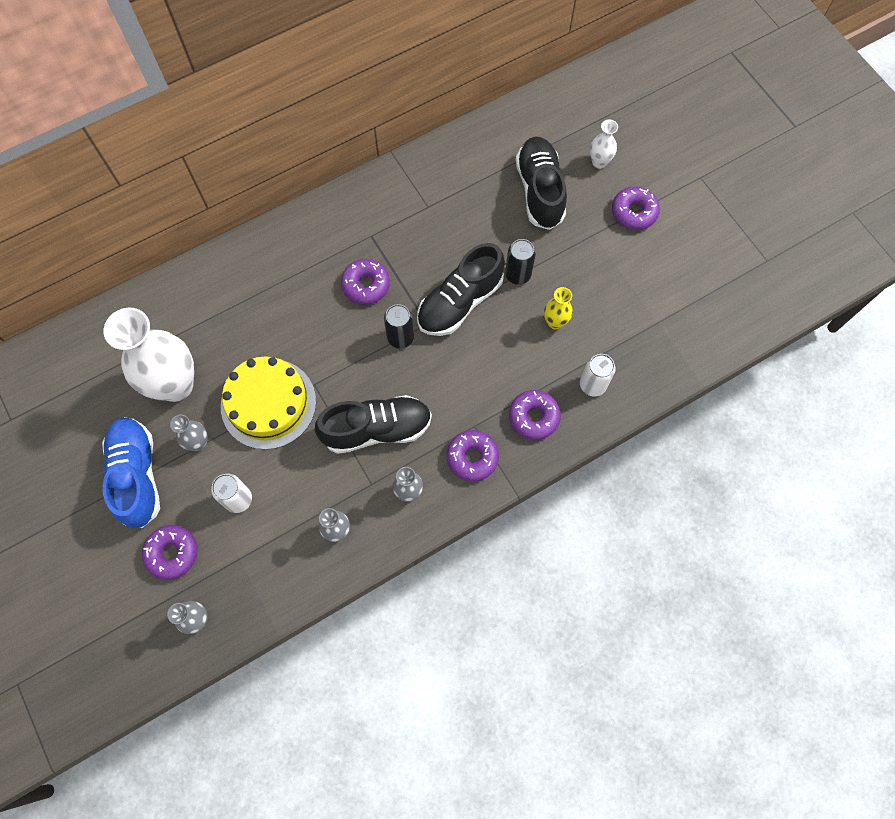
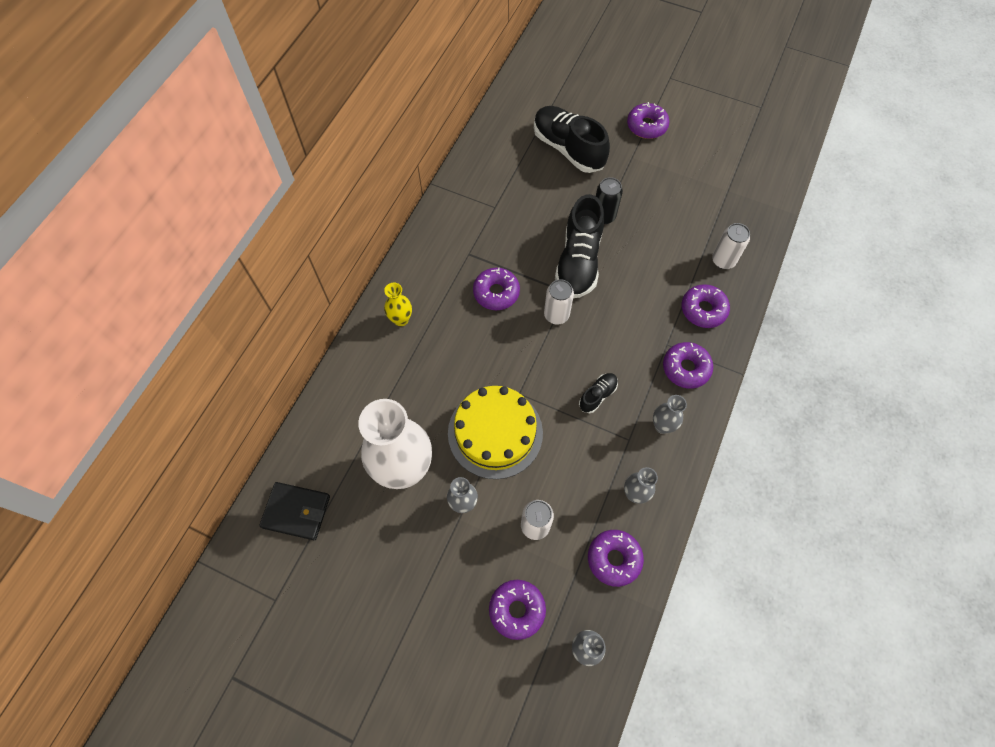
camera: 35 degrees left, 5 degrees down
blue shoe [102,417,160,528] -> none
black shoe [315,395,432,454] -> black shoe [579,373,618,413], size x0.47
black can [384,304,414,348] -> white can [544,279,574,324]
yellow vase [544,287,573,330] -> yellow vase moved to [384,283,412,326]
white vase [590,120,618,169] -> none
none -> black wallet [259,482,330,540]
none -> purple donut [588,530,644,587]

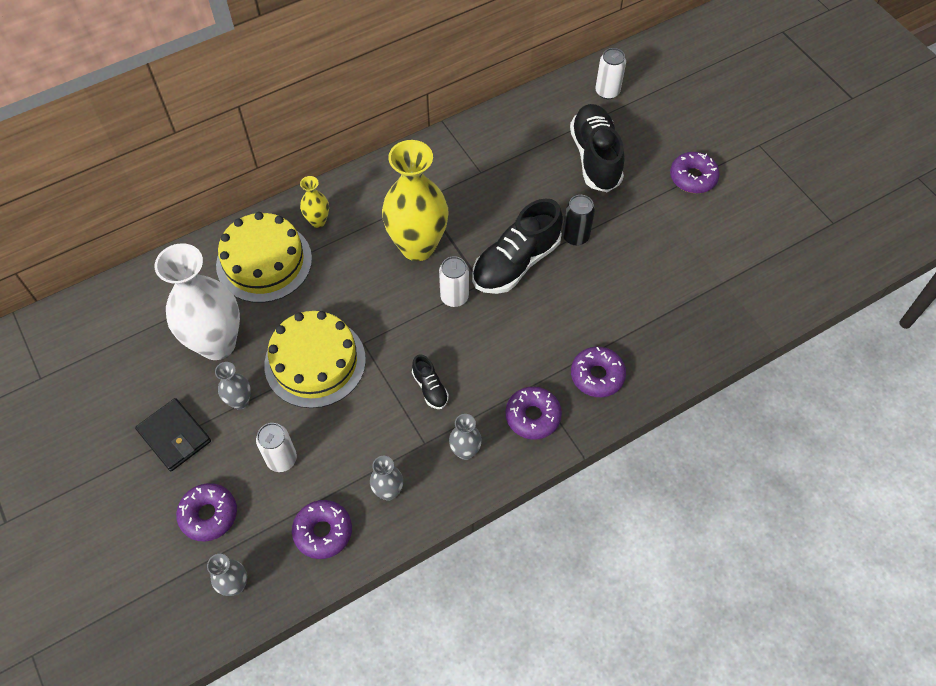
camera: 35 degrees right, 5 degrees down
black wallet [259,482,330,540] -> black wallet moved to [135,398,211,471]
purple donut [473,268,520,310] -> yellow vase [382,140,448,261]
black shoe [579,373,618,413] -> black shoe turned 75 degrees clockwise [412,354,449,409]
white can [712,223,750,269] -> white can moved to [596,48,626,99]
none -> yellow cake [216,212,312,303]

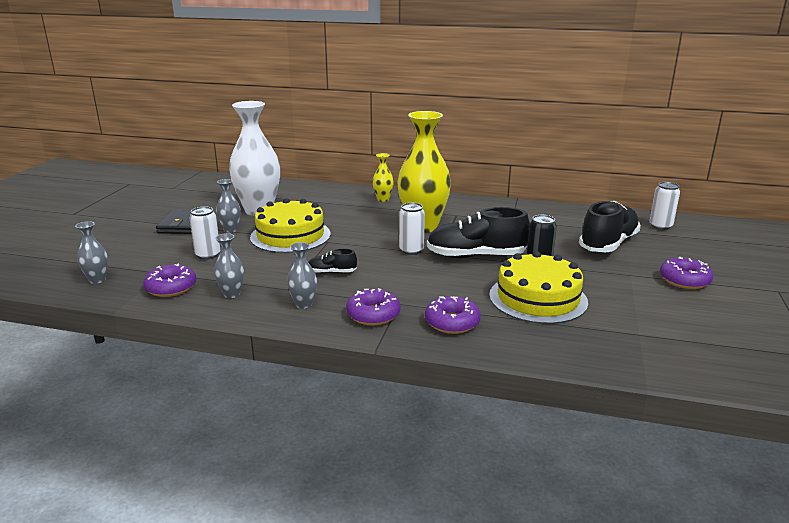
camera: 45 degrees right, 35 degrees down
purple donut [176,483,237,541] -> none
yellow cake [216,212,312,303] -> yellow cake moved to [489,251,588,324]
black shoe [412,354,449,409] -> black shoe turned 75 degrees clockwise [308,249,357,274]

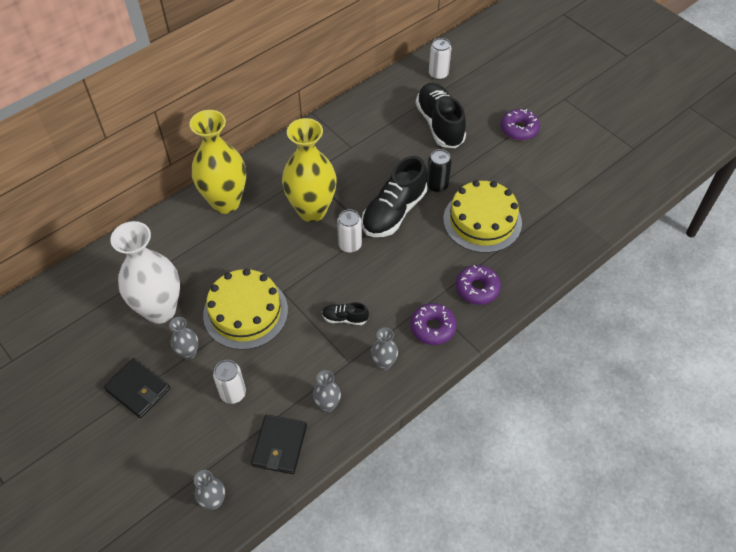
camera: 55 degrees left, 30 degrees up
purple donut [143,263,196,297] -> black wallet [251,414,307,474]
black shoe [308,249,357,274] -> black shoe turned 60 degrees clockwise [322,302,369,325]
yellow vase [372,153,394,202] -> yellow vase [190,110,246,214], size x2.22

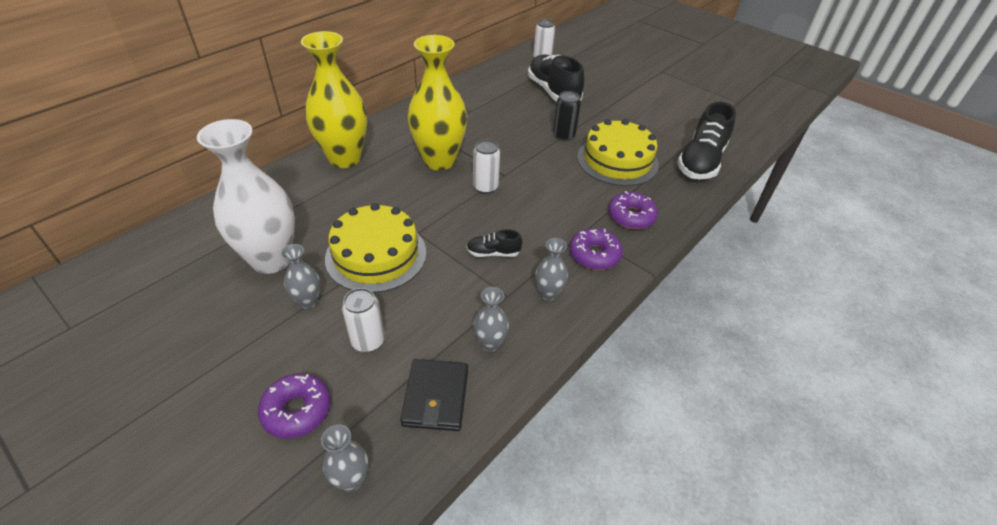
camera: 10 degrees left, 10 degrees down
black wallet [104,358,170,418] -> none
black shoe [362,156,427,237] -> black shoe moved to [677,102,736,179]
purple donut [501,109,540,141] -> purple donut moved to [258,373,331,439]

